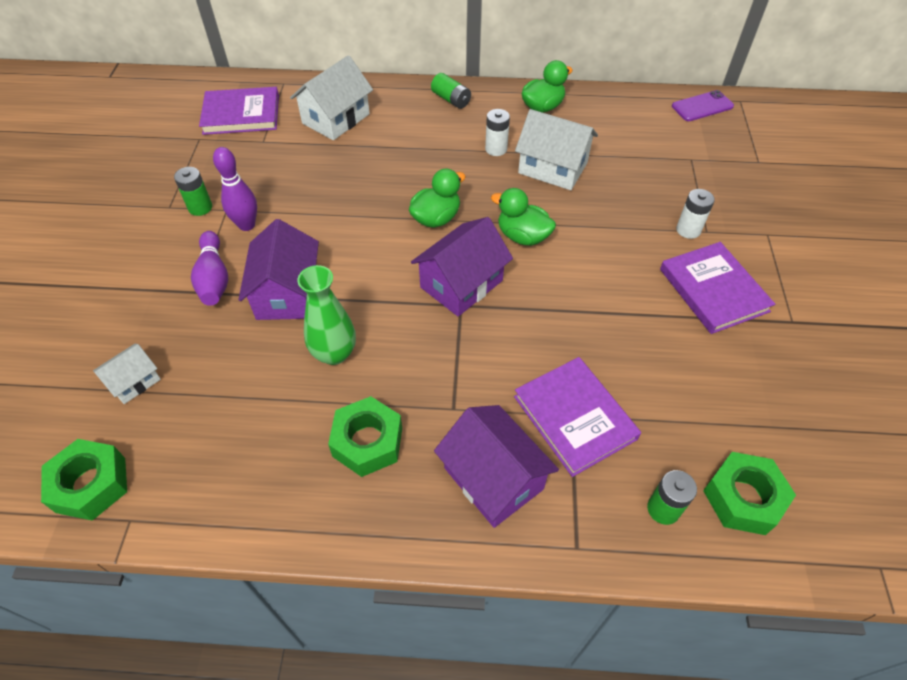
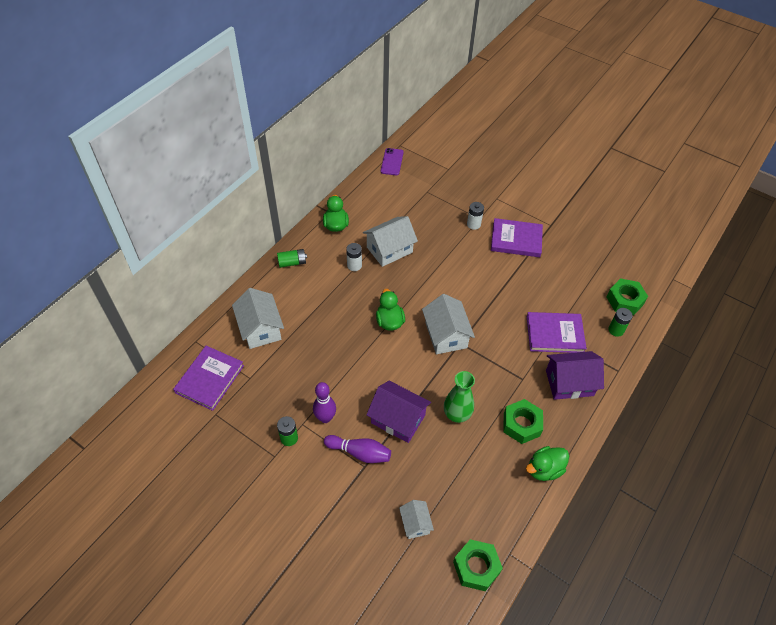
camera: 60 degrees left, 0 degrees up
purple house [411,217,513,317] -> white house [422,294,475,354]
green duck [491,188,556,246] -> green duck moved to [526,446,569,481]

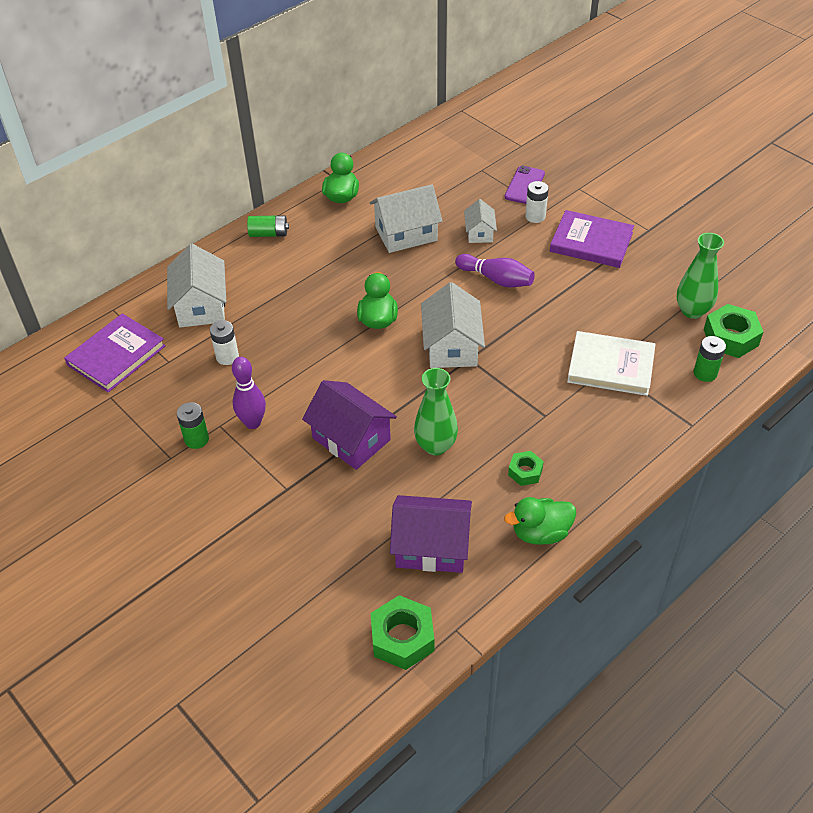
camera: 15 degrees right, 5 degrees down
purple bowling pin [324,435,391,463] -> purple bowling pin moved to [455,254,535,287]
white battery [346,243,362,271] -> white battery moved to [210,320,239,365]
purple phone [381,148,404,175] -> purple phone moved to [504,166,545,204]
white house [399,500,434,539] -> white house moved to [464,199,497,243]
green nut [503,399,543,444] -> green nut [508,451,544,486], size x0.58
purple book [527,312,587,353] -> white book [567,331,655,396]
purple house [546,351,604,400] -> purple house moved to [390,495,472,573]
none -> green vase [677,233,724,319]

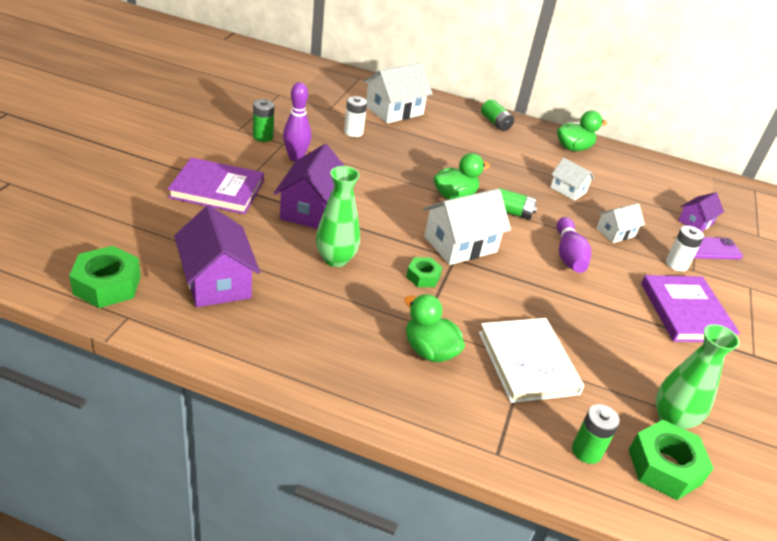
camera: 55 degrees right, 10 degrees down
purple book [64,313,166,392] -> purple book moved to [168,157,264,214]
white house [370,184,443,253] -> white house [550,158,594,201], size x0.57
green duck [504,497,576,545] -> green duck moved to [404,294,465,362]
green nut [508,451,544,486] -> green nut moved to [406,257,442,287]
none -> green battery [499,188,537,220]
none -> purple house [678,192,724,231]

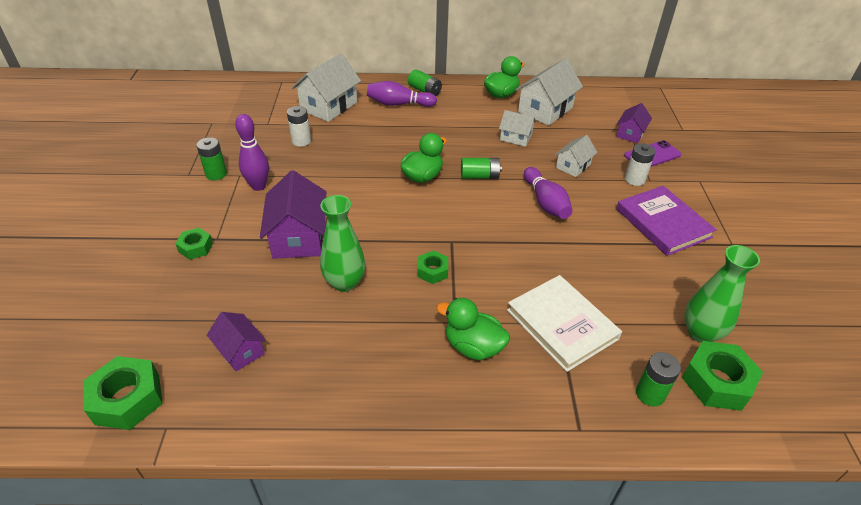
camera: 15 degrees left, 5 degrees up
purple book [168,157,264,214] -> green nut [175,228,213,260]
purple house [174,205,260,307] -> purple house [207,312,266,371], size x0.57
white house [423,189,511,265] -> white house moved to [515,58,583,126]
none -> purple bowling pin [367,81,437,107]

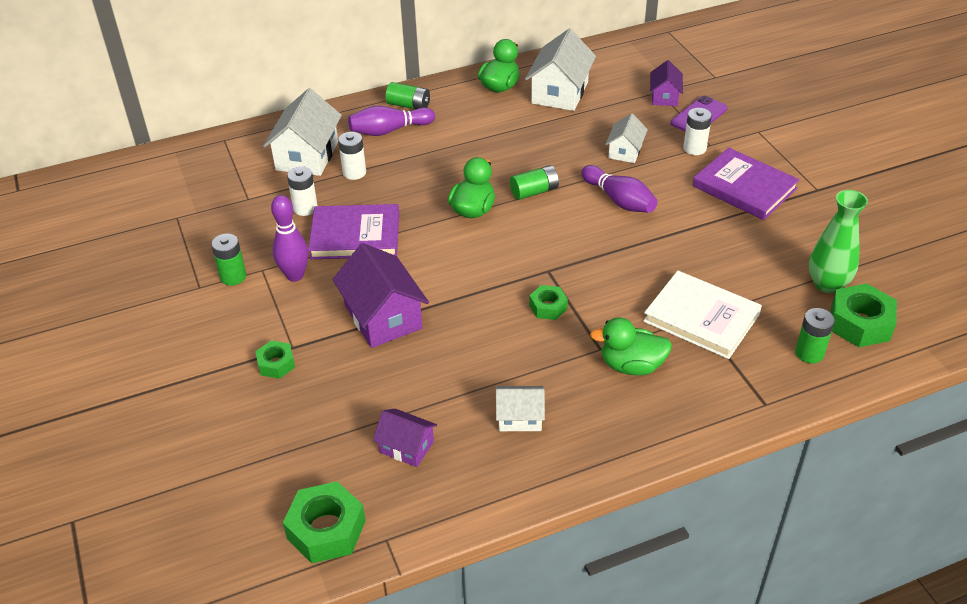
camera: 20 degrees left, 0 degrees up
green vase [320,195,365,292] -> none
white house [499,110,536,147] -> white house moved to [496,386,545,431]
none -> purple book [308,204,399,259]
none -> white battery [338,132,366,180]

